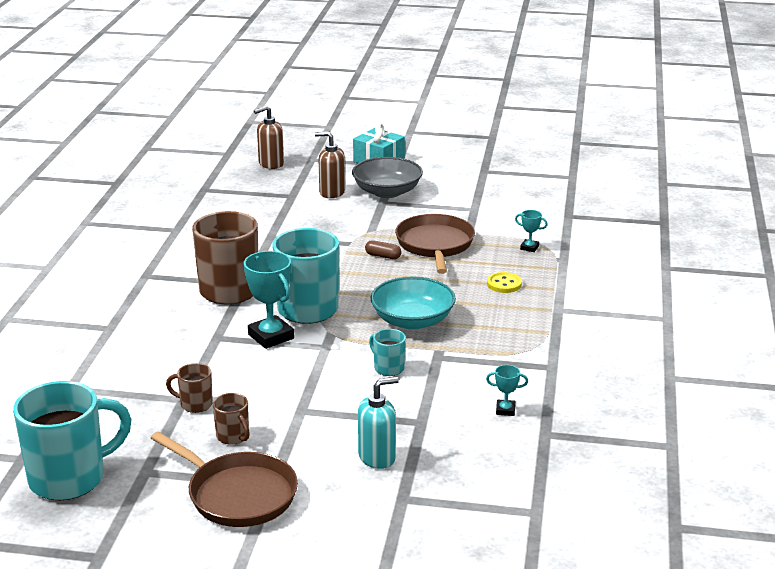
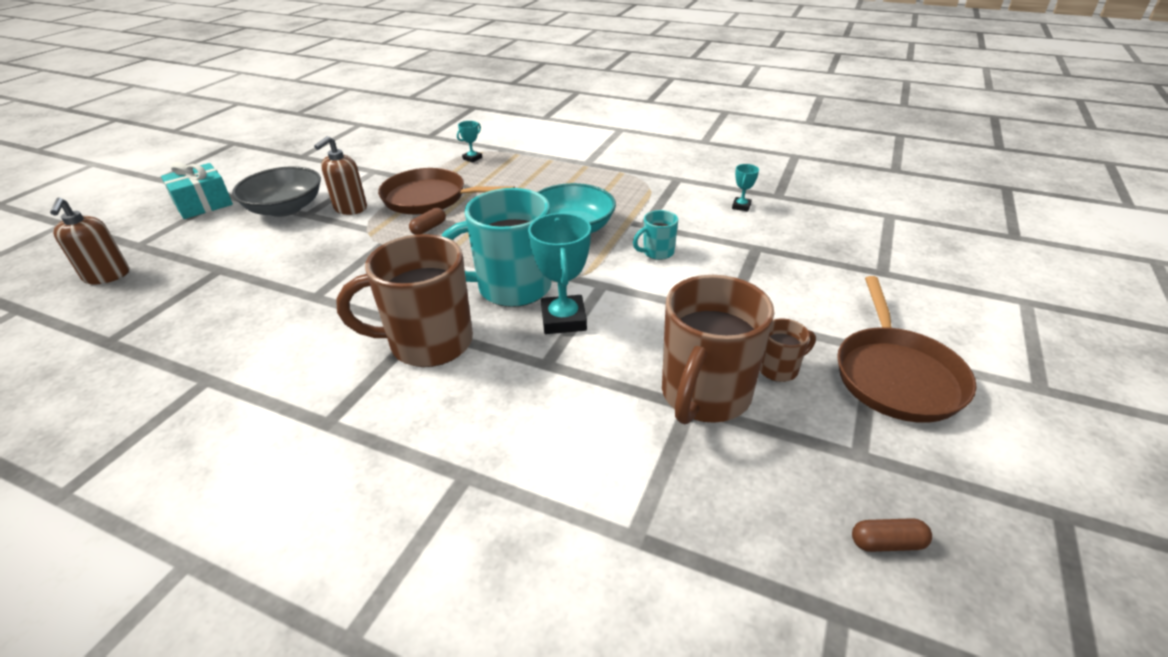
camera: 75 degrees left, 10 degrees up
turquoise mug [13,381,132,500] -> brown capsule [852,518,932,552]
brown pan [151,431,298,527] -> brown pan turned 135 degrees clockwise [837,276,977,423]
brown mug [166,363,213,413] -> brown mug [662,275,774,424], size x2.18
turquoise trophy [244,251,294,349] -> turquoise trophy turned 75 degrees counterclockwise [528,213,591,334]
brown soap dispenser [315,132,345,198] -> brown soap dispenser moved to [314,136,367,215]
turquoise soap dispenser [358,377,399,469] -> none
yellow button [487,272,522,293] -> none

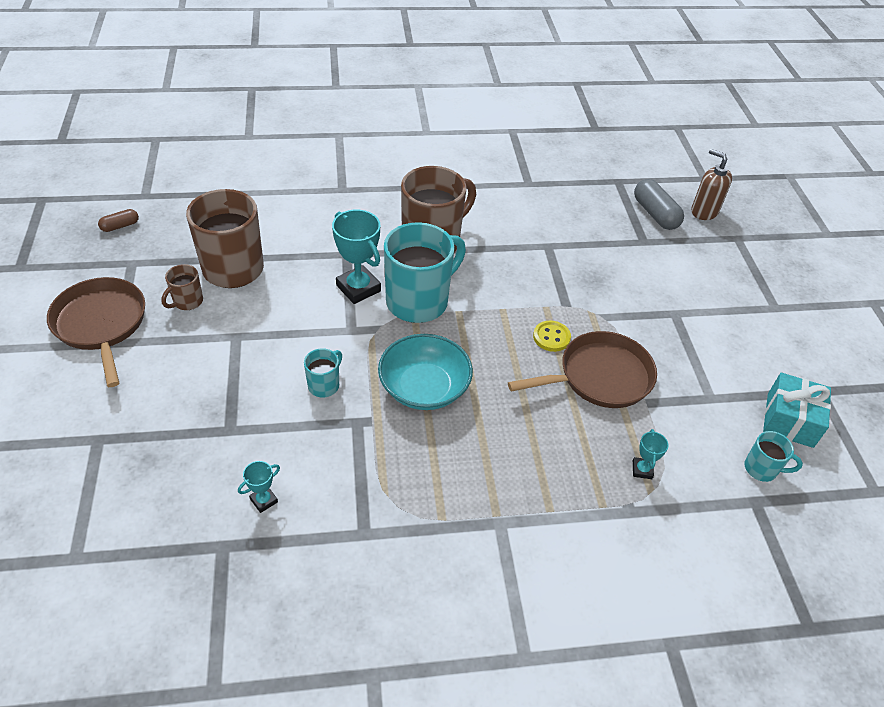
camera: 145 degrees right, 10 degrees up
turquoise gift [161,162,233,219] -> turquoise gift moved to [763,373,831,448]
grey bowl [232,166,321,217] -> none
brown soap dispenser [314,136,367,215] -> none
brown capsule [409,208,446,235] -> yellow button [533,320,571,352]
turquoise trophy [732,164,759,211] -> turquoise trophy turned 60 degrees clockwise [238,461,280,513]
none -> grey capsule [634,179,684,230]
none -> turquoise mug [744,431,803,482]

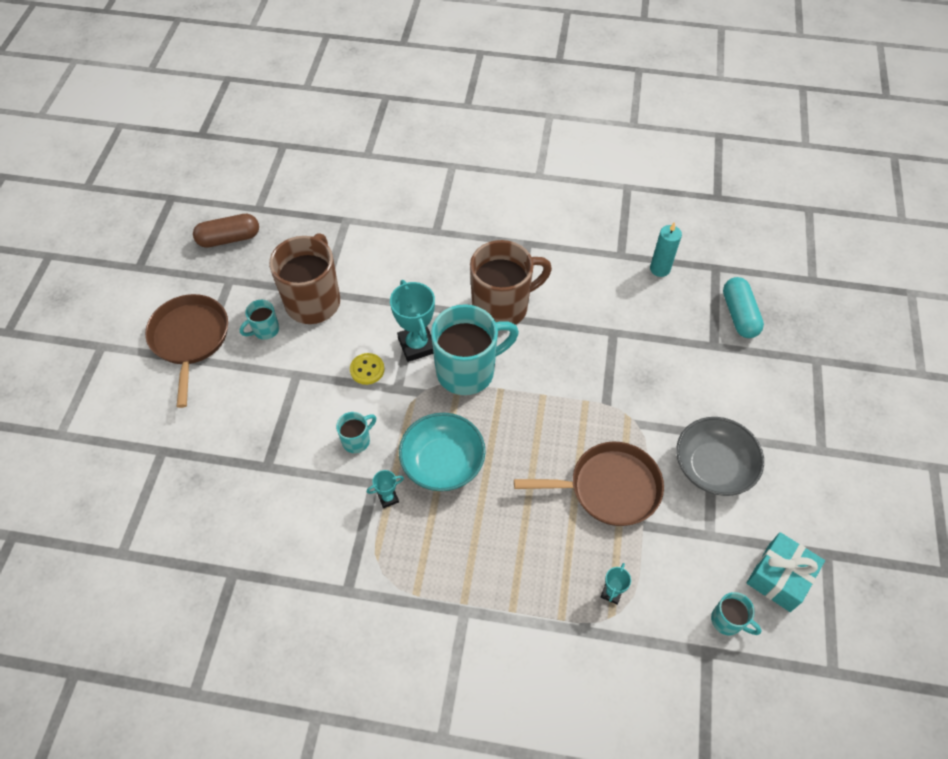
camera: 20 degrees right, 10 degrees up
brown capsule [98,209,139,232] -> brown capsule [193,214,259,248], size x1.82
brown mug [161,264,203,310] -> turquoise mug [240,300,279,340]
turquoise trophy [238,461,280,513] -> turquoise trophy moved to [367,470,404,508]
yellow button [533,320,571,352] -> yellow button moved to [350,353,385,385]
grey capsule [634,179,684,230] -> turquoise capsule [723,277,764,338]
brown soap dispenser [691,149,732,220] -> none
none -> turquoise candle [650,222,682,277]
none -> grey bowl [676,417,764,496]

